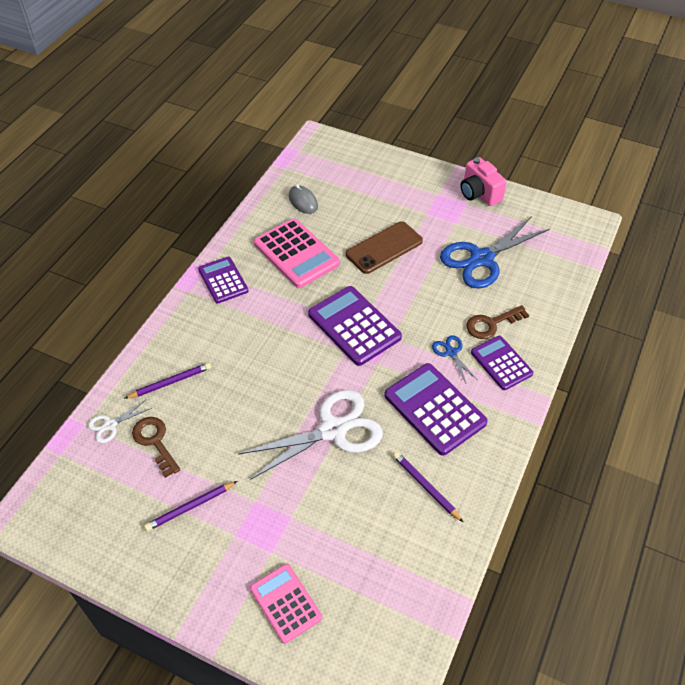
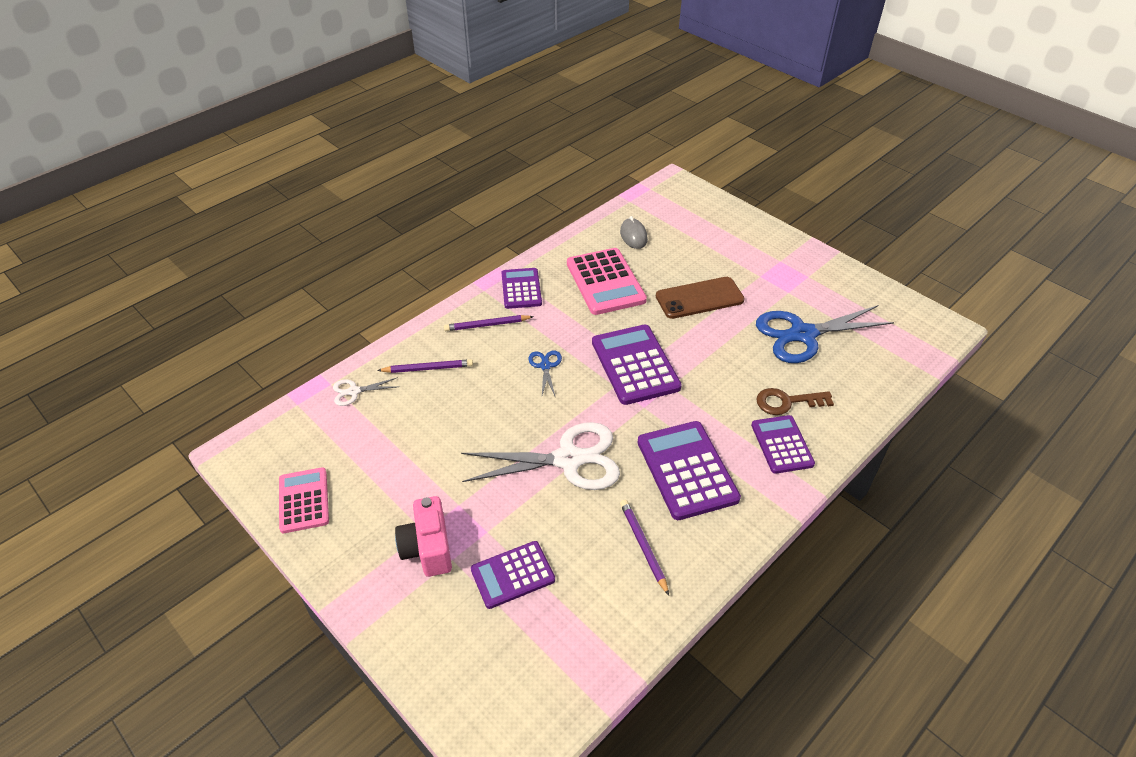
camera: 20 degrees right, 5 degrees down
brown key [132,417,180,478] -> none
purple pencil [144,481,238,531] -> purple pencil moved to [444,315,534,331]
pink calculator [250,564,322,644] -> pink calculator moved to [279,467,329,533]
blue scissors [432,335,476,383] -> blue scissors moved to [528,350,562,398]
pink camera [461,157,507,206] -> pink camera moved to [395,496,452,577]
none -> purple calculator [471,541,555,609]

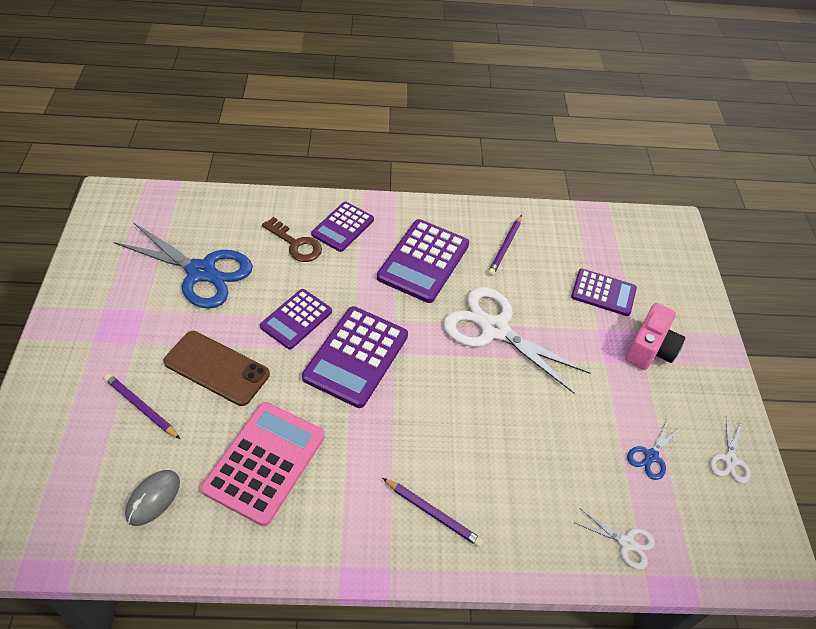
camera: 140 degrees left, 5 degrees up
pink calculator [279,467,329,533] -> white scissors [710,417,750,483]
purple pencil [377,359,473,373] -> purple pencil moved to [104,374,180,439]
purple calculator [501,268,542,309] -> purple calculator moved to [260,289,332,349]
blue scissors [528,350,562,398] -> blue scissors moved to [627,419,680,480]

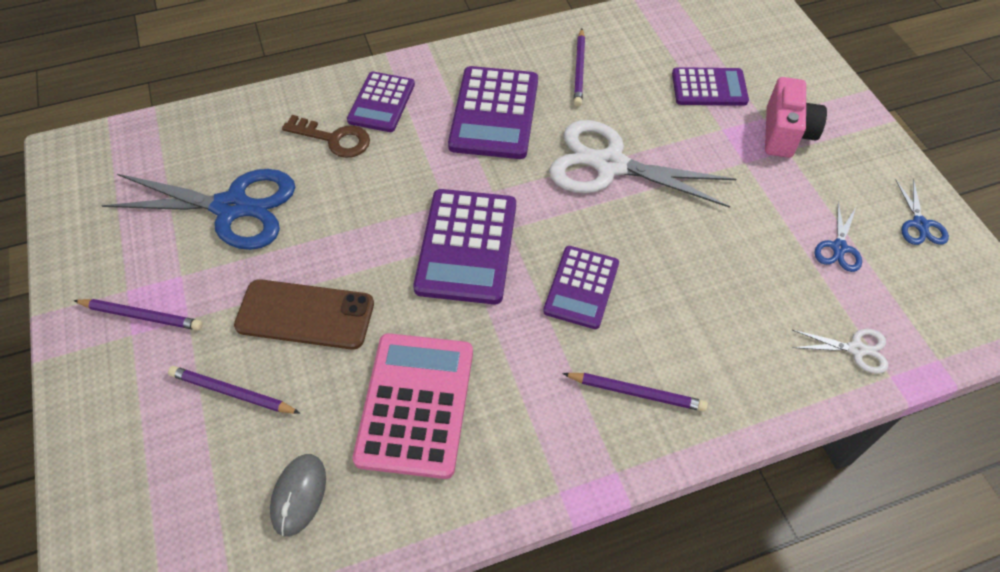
camera: 15 degrees left, 5 degrees up
purple calculator [260,289,332,349] -> purple calculator moved to [543,246,619,329]
white scissors [710,417,750,483] -> blue scissors [895,178,949,245]
none -> purple pencil [73,299,203,330]

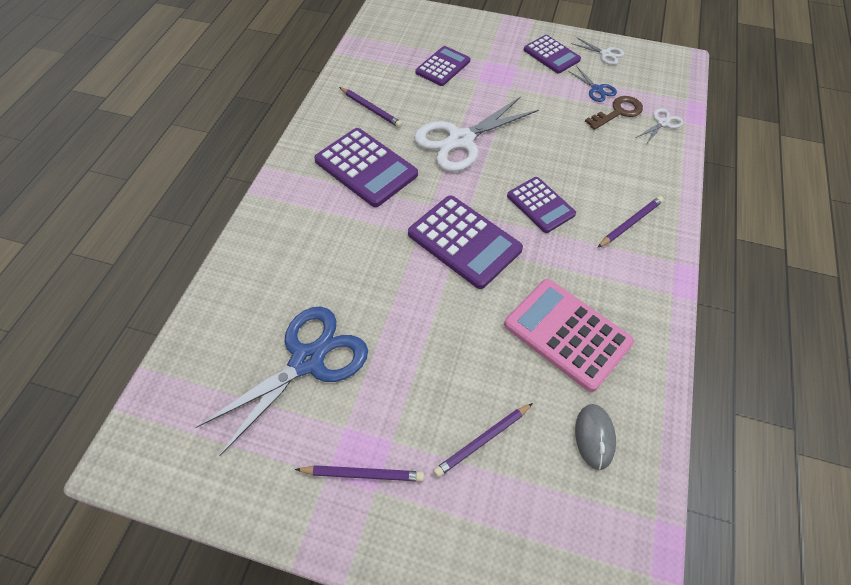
camera: 55 degrees left, 0 degrees up
purple pencil [73,299,203,330] -> purple pencil turned 45 degrees clockwise [295,465,424,481]
brown phone [234,279,374,350] -> none
grey mouse [270,454,326,537] -> grey mouse turned 45 degrees clockwise [575,404,616,470]
brown key [282,115,370,158] -> brown key moved to [585,96,643,130]
purple calculator [347,72,415,132] -> purple calculator moved to [524,35,581,74]
pink camera [765,77,827,158] -> none
blue scissors [895,178,949,245] -> white scissors [571,37,624,65]

